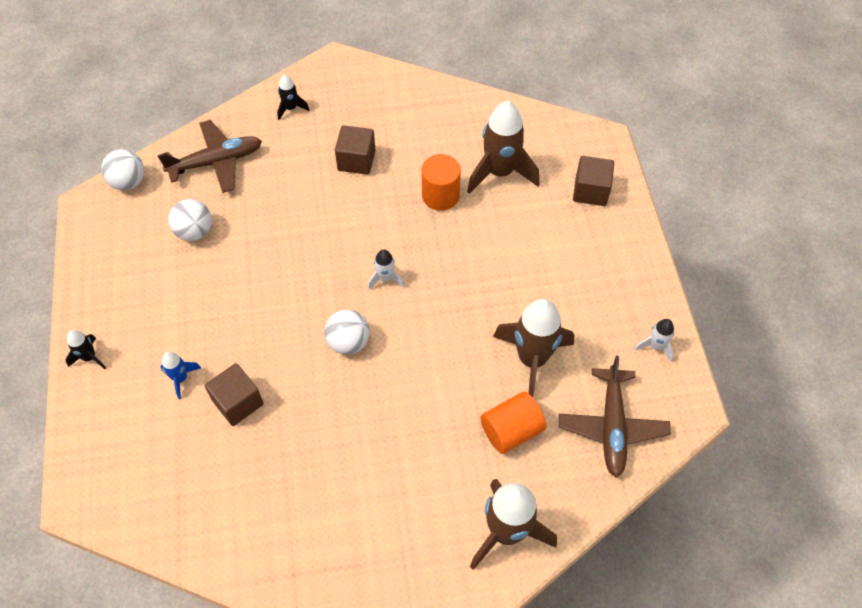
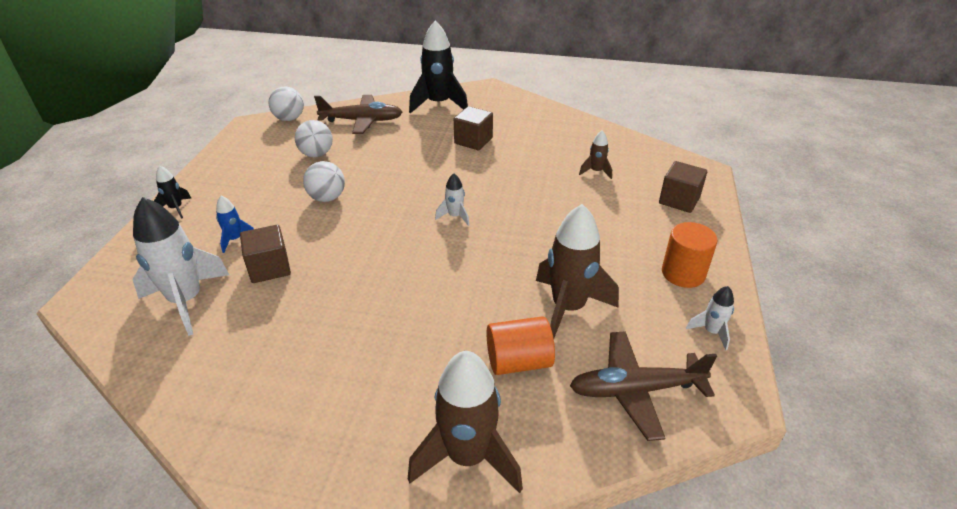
camera: 20 degrees right, 20 degrees down
black rocket [277,75,309,120] -> black rocket [409,20,468,114], size x2.10
white ball [324,310,369,355] -> white ball moved to [303,161,345,202]
orange cylinder [422,154,461,211] -> orange cylinder moved to [662,222,718,288]
brown rocket [467,101,539,194] -> brown rocket [579,131,612,179], size x0.48
brown plane [559,356,671,477] -> brown plane turned 60 degrees clockwise [570,331,717,441]
none -> white rocket [133,197,229,336]

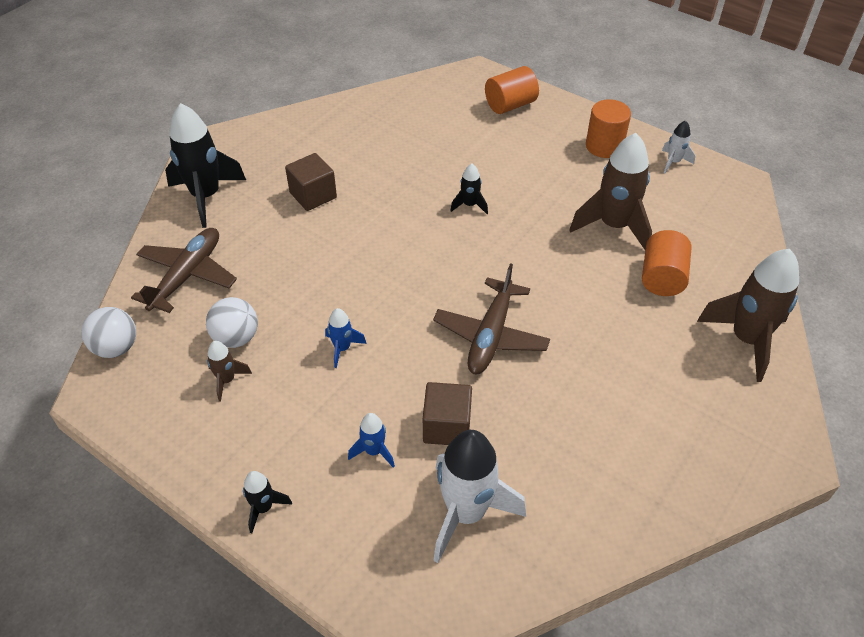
camera: 65 degrees left, 10 degrees up
white ball [303,161,345,202] -> blue rocket [325,308,367,368]
white rocket [435,173,469,226] -> none
brown plane [570,331,717,441] -> brown plane moved to [433,263,550,374]
brown rocket [579,131,612,179] -> brown rocket moved to [207,341,252,402]
brown cube [659,161,707,213] -> orange cylinder [485,66,539,114]
none -> black rocket [450,164,488,214]

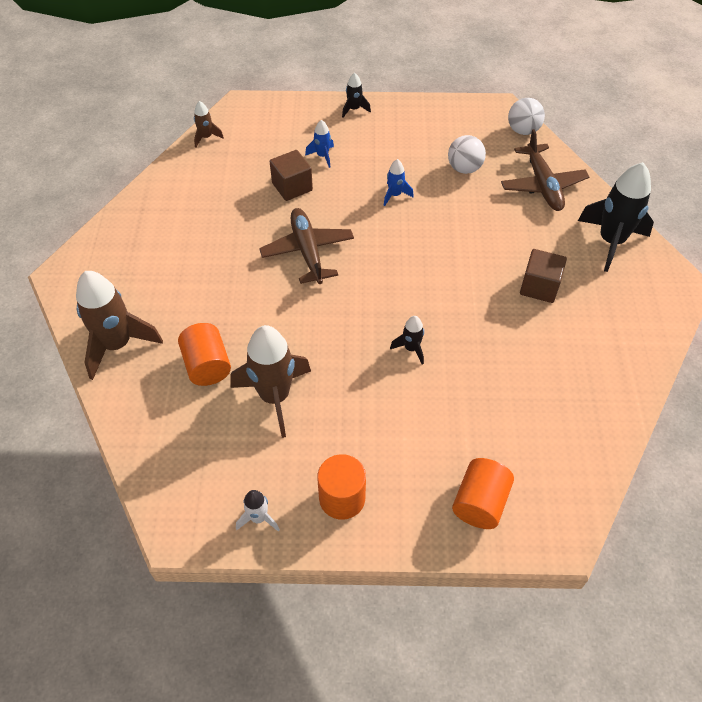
camera: 145 degrees right, 5 degrees up
brown rocket [207,341,252,402] -> brown rocket moved to [194,101,224,148]
white rocket [433,430,526,563] -> none

